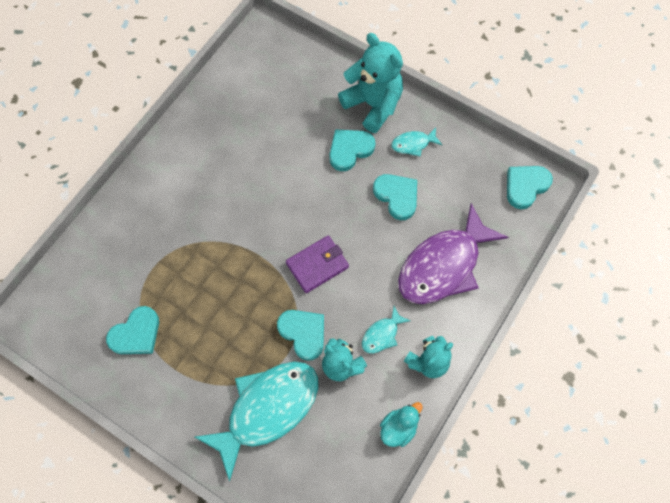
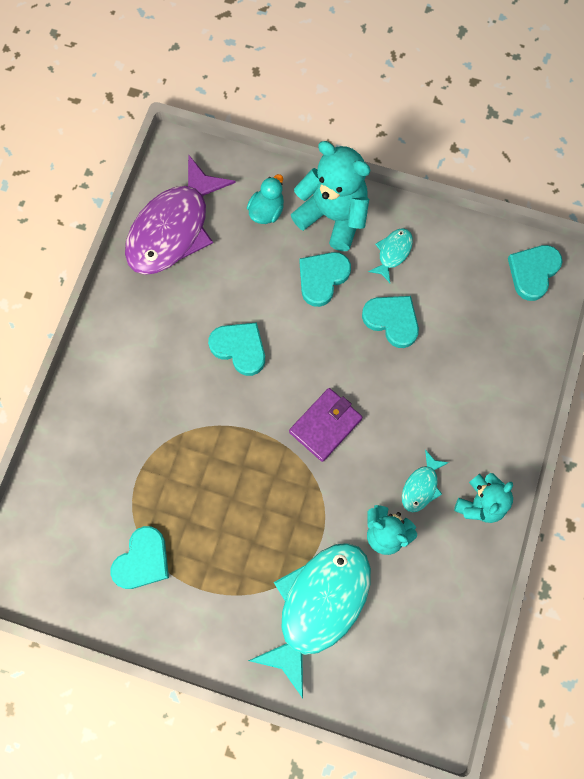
camera: 15 degrees left, 5 degrees up
turquoise heart [277,310,324,361] -> turquoise heart moved to [208,322,265,376]
turquoise duck [380,402,423,447] -> turquoise duck moved to [247,174,284,224]
turquoise fish [391,127,443,157] -> turquoise fish turned 150 degrees clockwise [368,228,413,283]
purple fish [398,203,508,304] -> purple fish moved to [125,154,236,275]

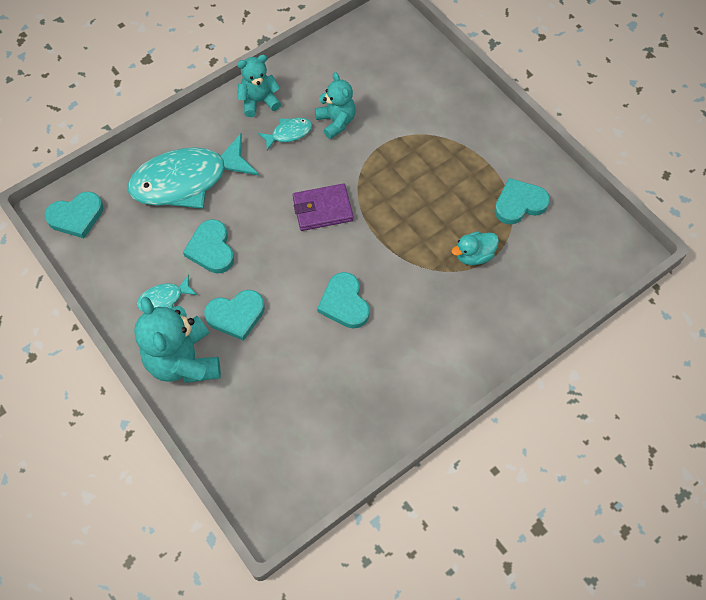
camera: 145 degrees left, 10 degrees down
purple fish [125,154,236,275] -> none
turquoise duck [247,174,284,224] -> turquoise duck moved to [451,231,499,265]
turquoise fish [248,543,371,698] -> turquoise fish moved to [128,133,259,209]

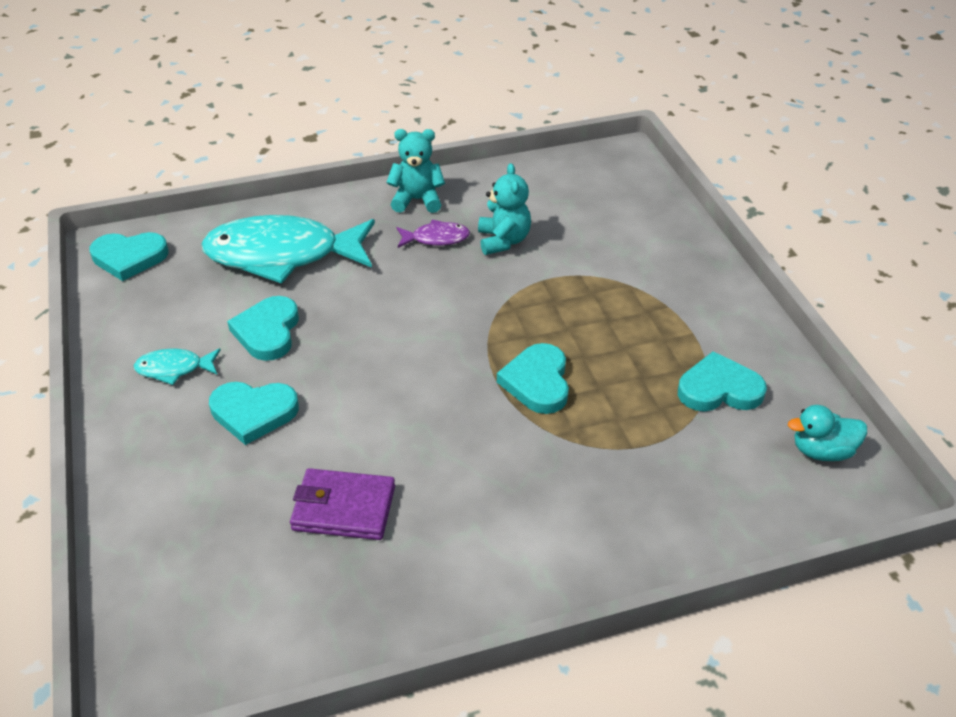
camera: 20 degrees right, 20 degrees down
turquoise teddy bear [134,297,221,383] -> none
turquoise fish [258,118,312,150] -> purple fish [397,220,470,248]
purple wallet [293,184,353,231] -> purple wallet moved to [290,468,395,540]
turquoise heart [317,272,370,329] -> turquoise heart moved to [497,343,569,414]
turquoise duck [451,231,499,265] -> turquoise duck moved to [788,405,867,461]

